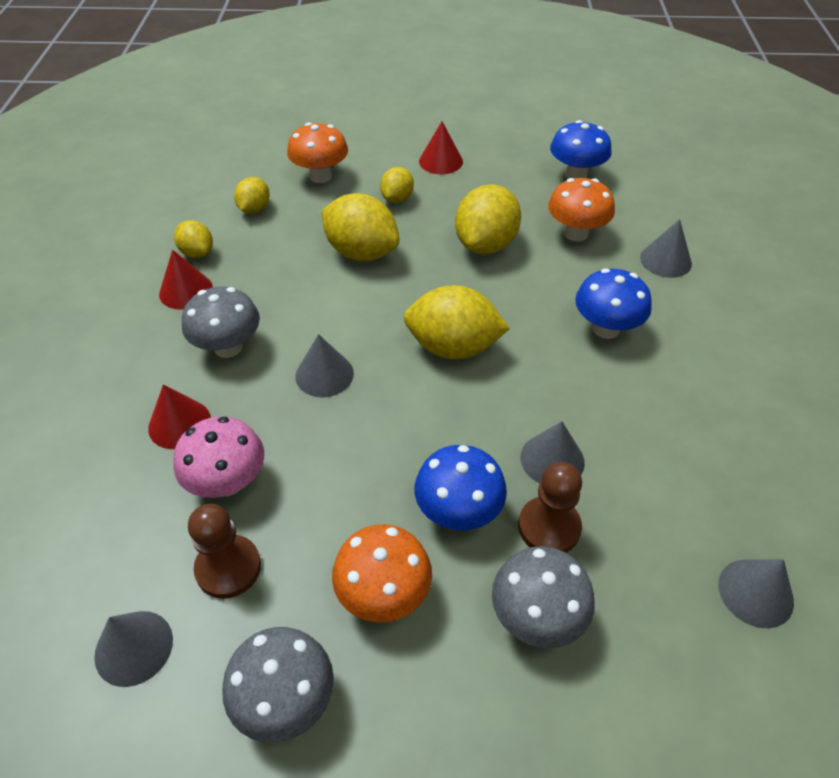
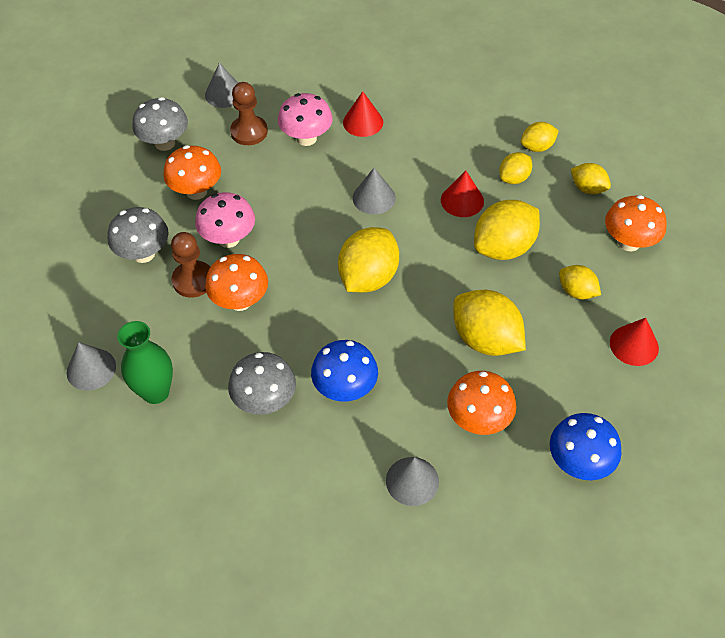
camera: 110 degrees right, 5 degrees up
red cone [159,250,213,310] -> red cone moved to [441,171,484,217]
grey mushroom [182,287,260,358] -> grey mushroom moved to [228,352,296,415]
blue mushroom [414,445,507,530] -> pink mushroom [195,192,255,248]
grey cone [520,421,585,483] -> orange mushroom [205,254,268,311]
none -> green vase [117,321,173,404]
none -> yellow lemon [499,152,532,184]

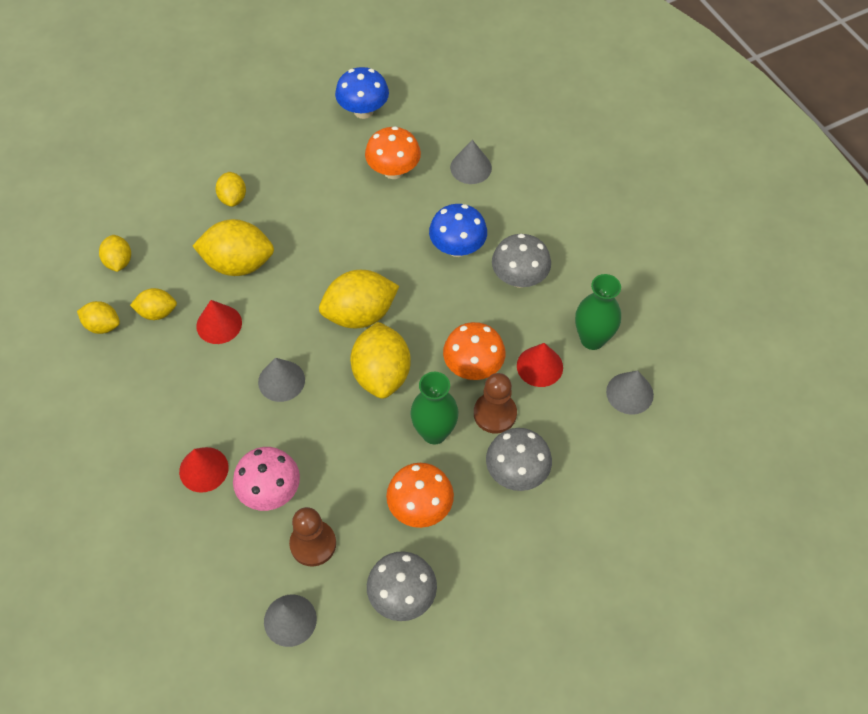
camera: 140 degrees left, 5 degrees up
pink mushroom [195,192,255,248] -> green vase [411,372,459,444]
yellow lemon [453,290,526,356] -> yellow lemon moved to [350,322,411,399]
orange mushroom [605,195,667,251] -> none
red cone [610,318,659,366] -> red cone moved to [517,343,563,387]

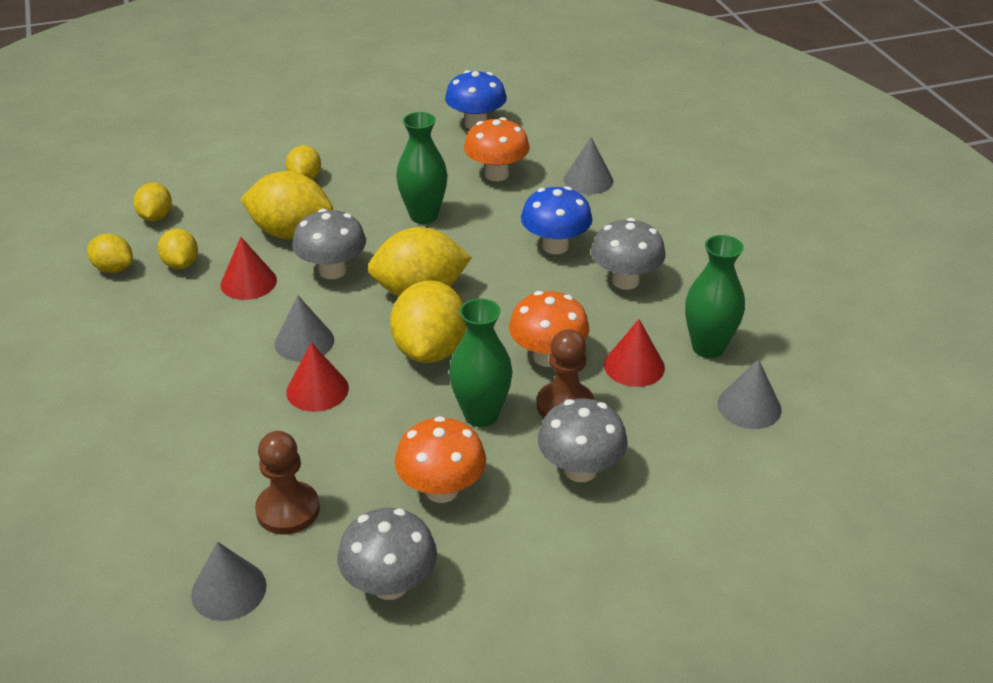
camera: 10 degrees right, 20 degrees down
yellow lemon [130,288,177,320] -> yellow lemon turned 60 degrees clockwise [158,229,198,269]
red cone [179,447,229,493] -> red cone moved to [286,343,349,412]
pink mushroom [233,447,300,511] -> none
none -> grey mushroom [292,209,366,279]
none -> green vase [396,112,448,224]

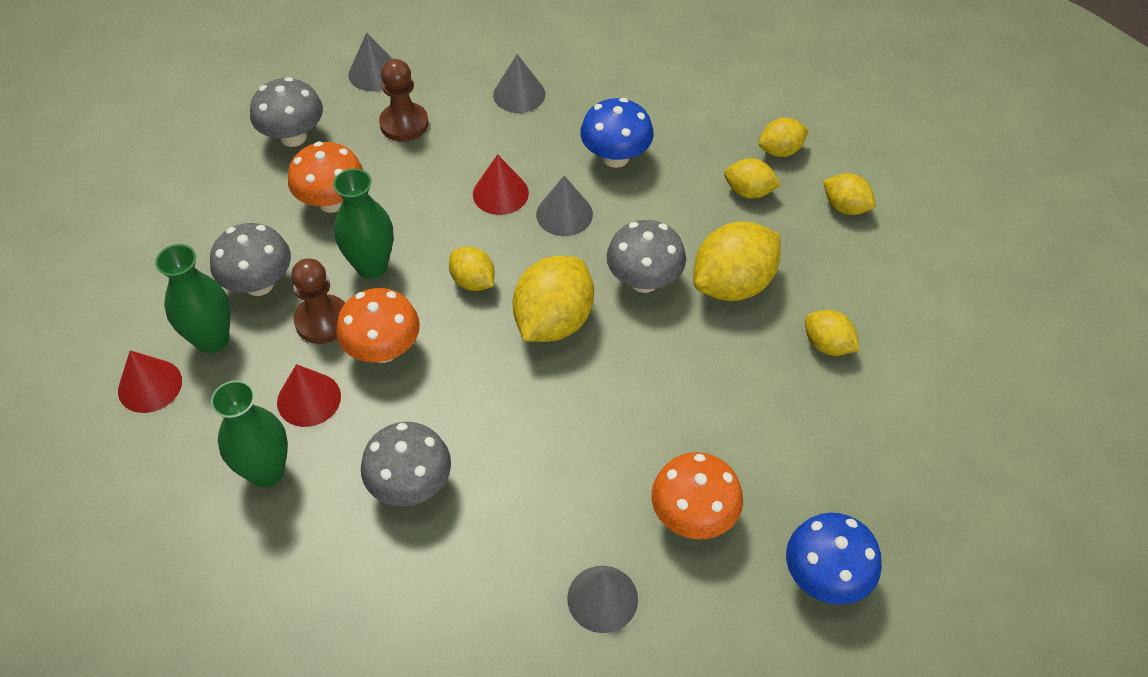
camera: 130 degrees right, 15 degrees up
red cone [220,237,277,300] -> red cone moved to [118,350,182,413]
yellow lemon [390,280,467,363] -> yellow lemon [449,247,495,291], size x0.56
green vase [396,112,448,224] -> green vase moved to [155,244,230,353]
blue mushroom [521,186,593,254] -> blue mushroom moved to [580,98,654,168]
grey cone [718,359,781,429] -> grey cone moved to [493,54,545,113]

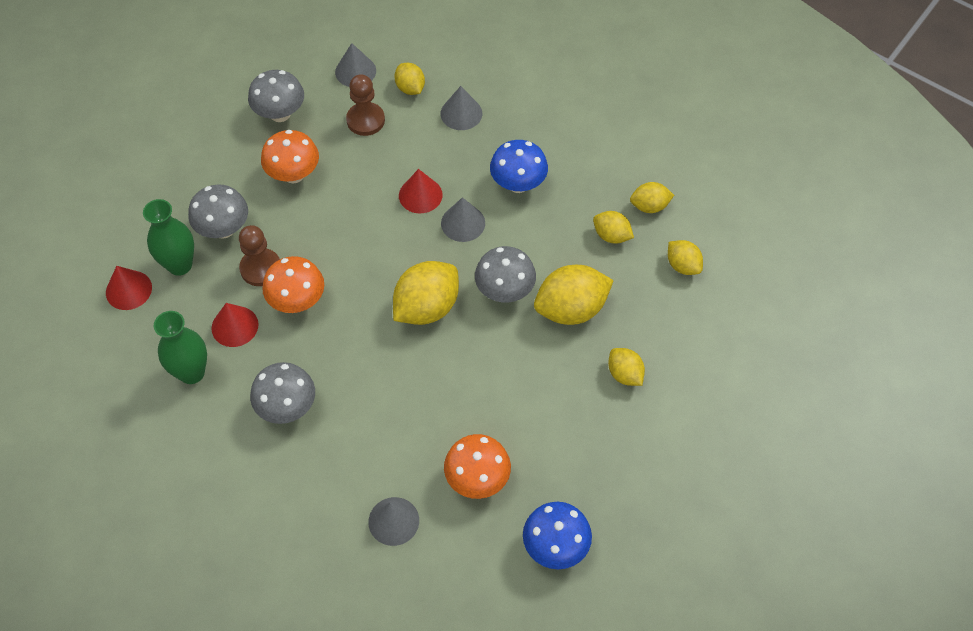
camera: 15 degrees right, 5 degrees up
green vase [333,169,393,279] -> none
yellow lemon [449,247,495,291] -> yellow lemon moved to [394,63,425,95]

